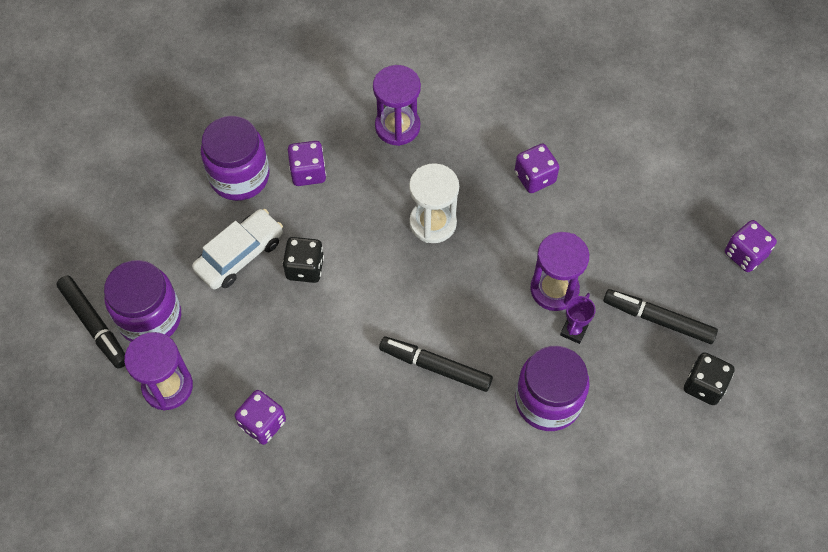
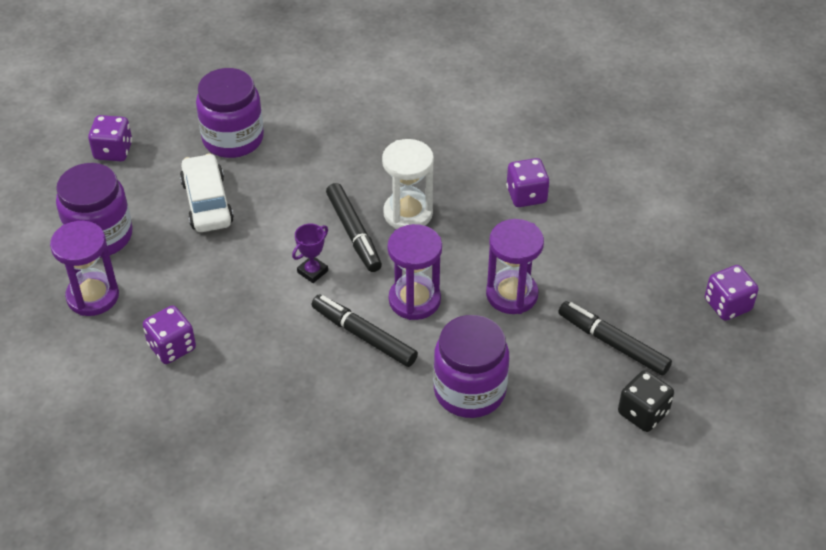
camera: 15 degrees right, 15 degrees down
black marker [56,276,125,368] -> black marker moved to [326,183,382,272]
white car [192,209,283,290] -> white car turned 75 degrees counterclockwise [180,153,234,232]
black dice [283,237,324,283] -> none
purple dice [288,141,326,186] -> purple dice moved to [88,115,132,161]
purple hourglass [373,65,421,146] -> purple hourglass moved to [388,224,442,320]
purple trophy [560,293,596,344] -> purple trophy moved to [292,224,328,283]

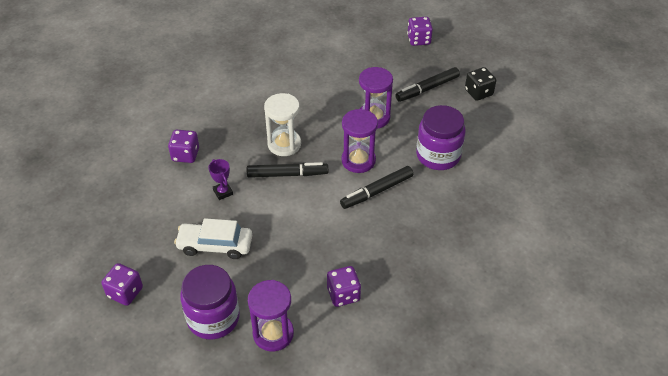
camera: 70 degrees left, 0 degrees up
purple jar [196,68,264,158] -> none
purple trophy [292,224,328,283] -> purple trophy moved to [208,159,233,200]
purple dice [506,158,549,207] -> purple dice moved to [168,130,199,163]

